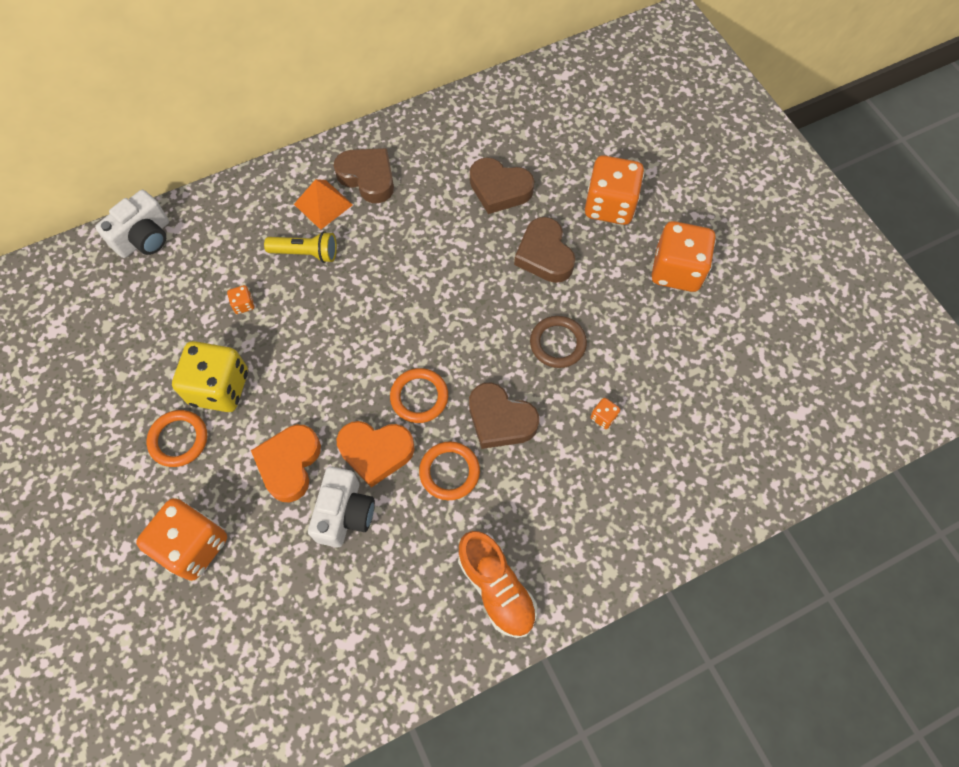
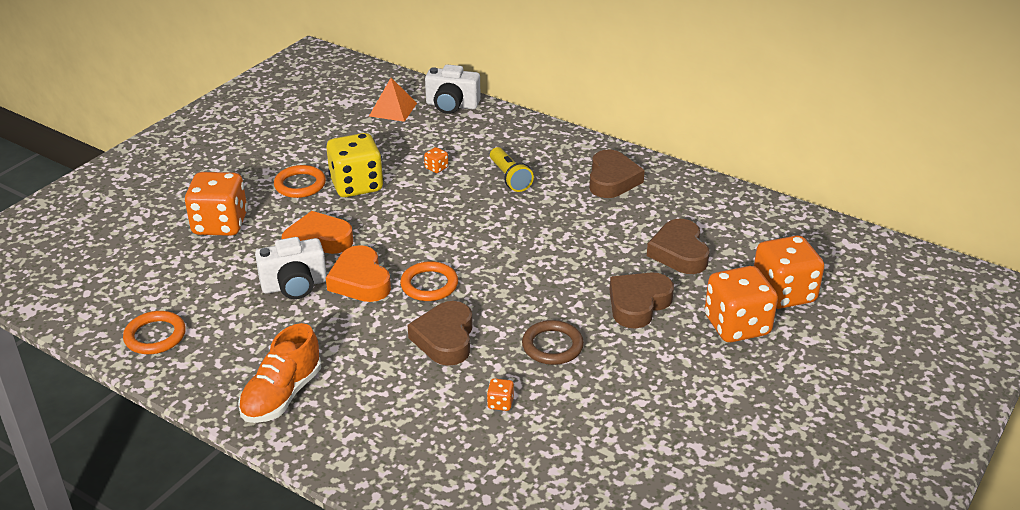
camera: 60 degrees right, 30 degrees down
orange pyramid [294,179,353,230] -> orange pyramid moved to [369,78,417,122]
orange ring [419,441,480,500] -> orange ring moved to [123,311,186,354]
orange dice [652,221,716,292] -> orange dice moved to [754,235,824,309]

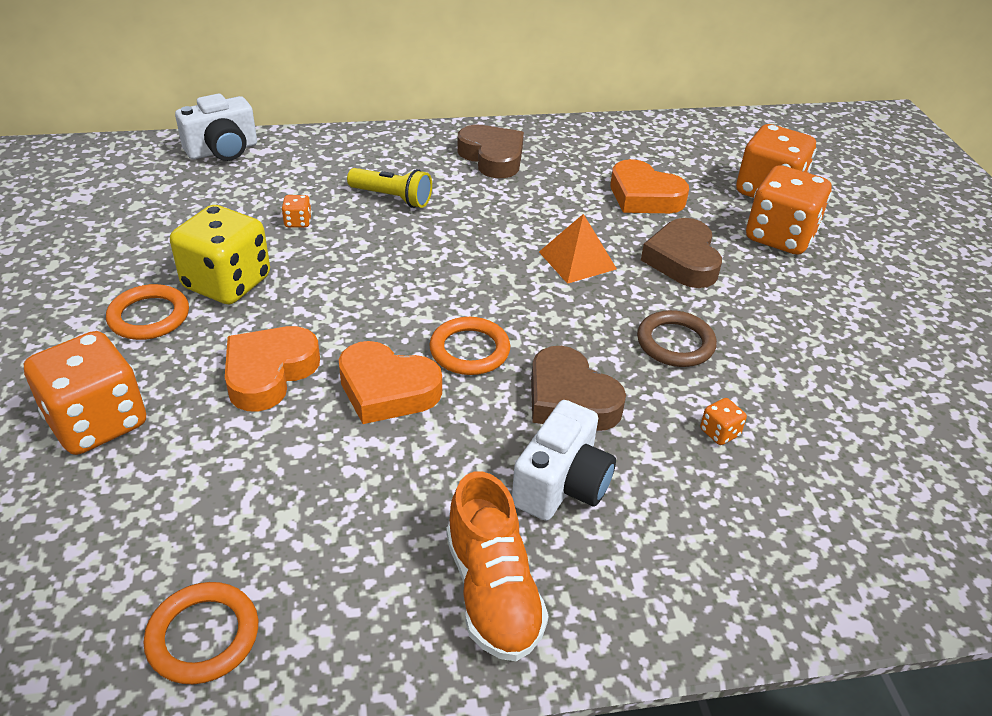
camera: 45 degrees left, 5 degrees up
white camera [255,237,327,299] -> white camera moved to [512,400,616,521]
orange pyramid [369,78,417,122] -> orange pyramid moved to [539,214,617,284]
brown heart [647,219,710,274] -> orange heart [610,159,689,213]

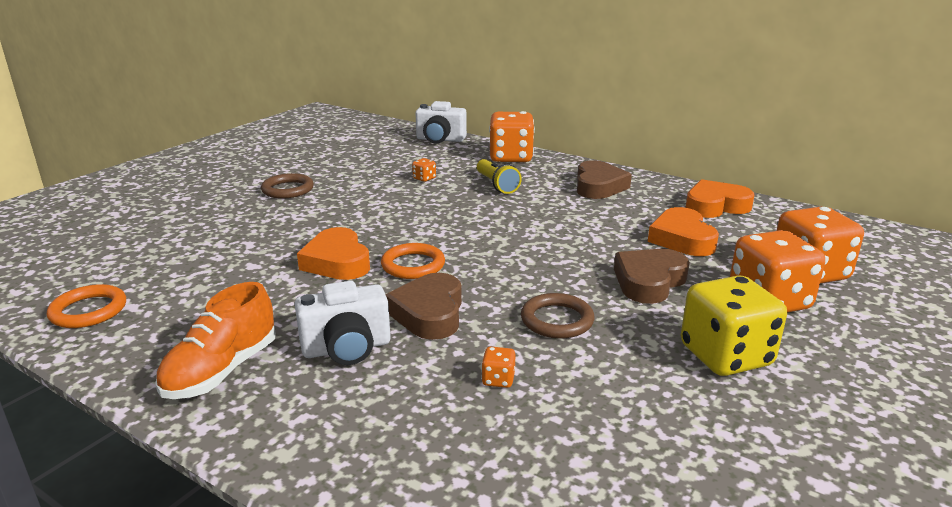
camera: 45 degrees right, 15 degrees down
orange dice [24,331,146,455] -> orange dice moved to [489,111,535,162]
orange ring [106,284,189,340] -> brown ring [261,173,314,199]
yellow dice [170,205,270,304] -> yellow dice moved to [681,275,787,376]
orange heart [225,326,320,411] -> orange heart moved to [685,179,754,218]
orange pyramid [539,214,617,284] -> none

